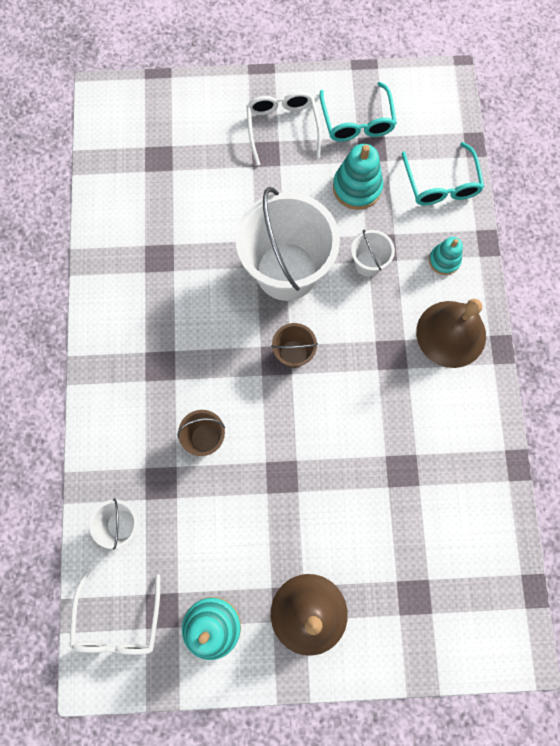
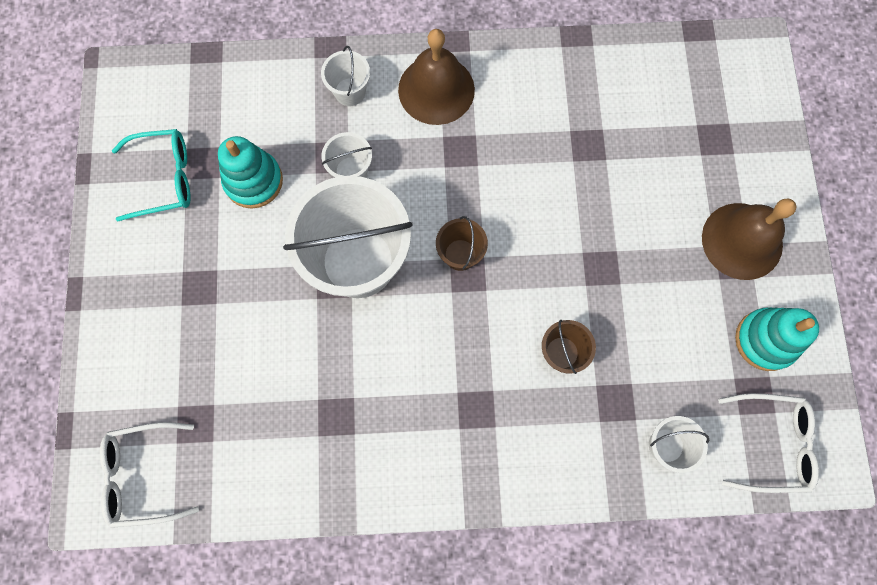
camera: 90 degrees left, 0 degrees up
white glasses [246,91,322,166] -> white glasses moved to [100,422,199,528]
turquoise glasses [401,142,484,205] -> none
turquoise stacking toy [429,237,463,275] -> white bucket [321,46,370,106]

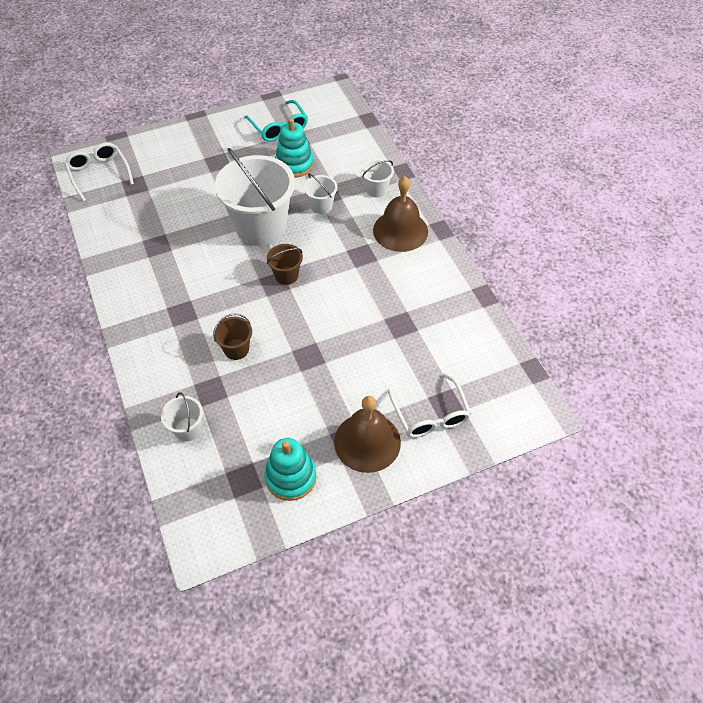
camera: 70 degrees right, 20 degrees down
white glasses [718,393,819,493] -> white glasses moved to [388,373,471,438]

